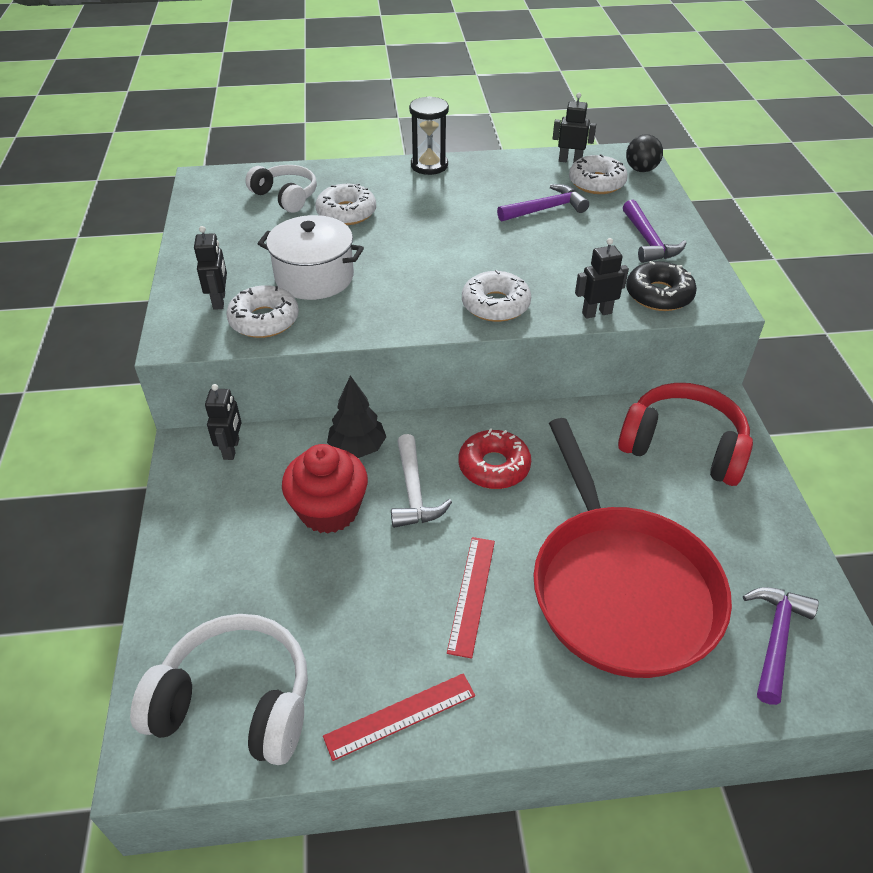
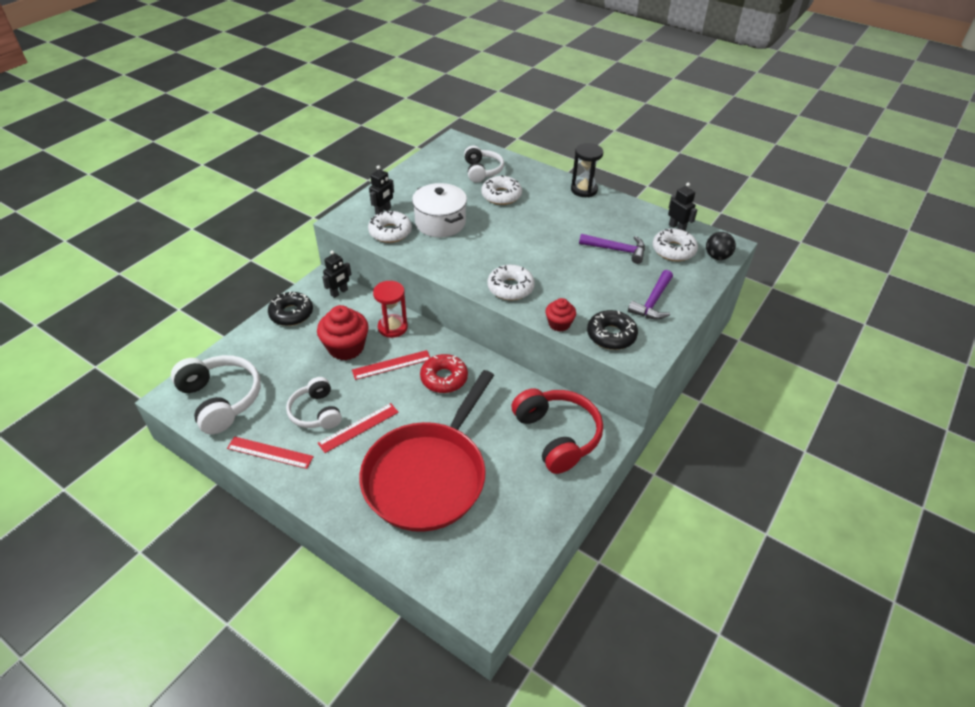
camera: 40 degrees right, 0 degrees up
black tree [327,375,386,458] -> red hourglass [373,281,408,338]
white hammer [391,434,452,528] -> red ruler [352,350,430,380]
black robot [575,238,629,319] -> red cupcake [545,298,576,332]
purple hammer [743,587,819,705] -> none
none -> black donut [268,292,313,326]
none -> white headphones [286,377,342,429]

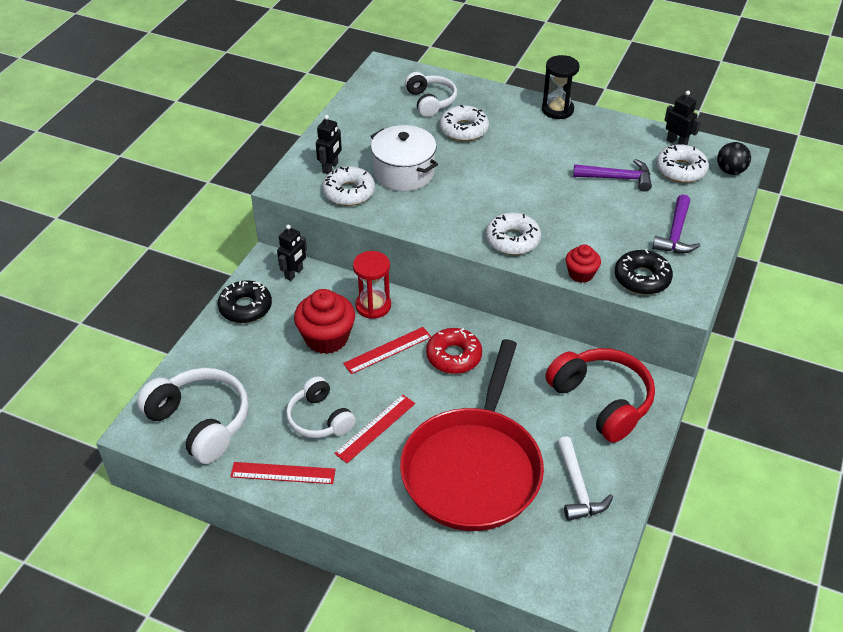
camera: 10 degrees left, 0 degrees up
none -> white hammer [557,436,613,521]

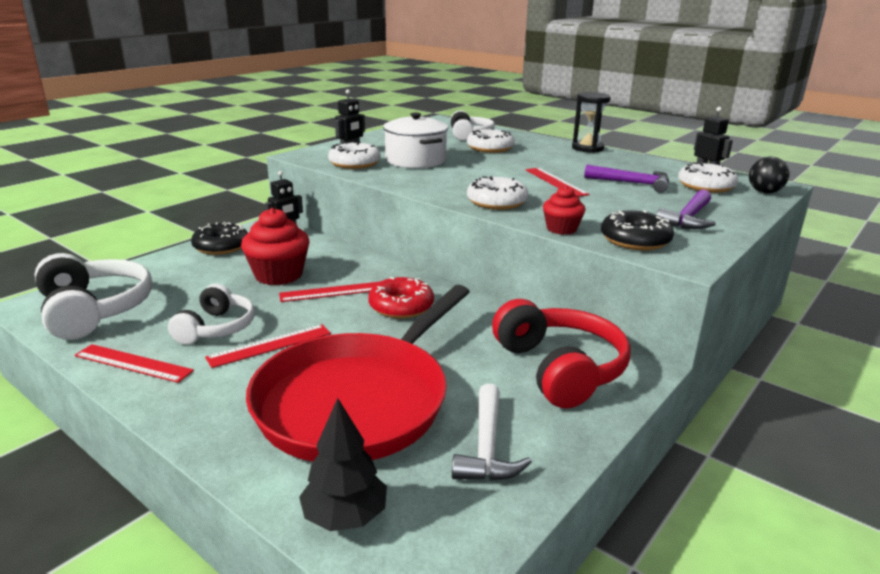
camera: 15 degrees right, 20 degrees down
white headphones [286,376,356,438] -> white headphones turned 150 degrees counterclockwise [168,284,255,345]
red hourglass [353,251,391,319] -> none
none -> black tree [299,398,387,531]
none -> red ruler [526,168,590,197]

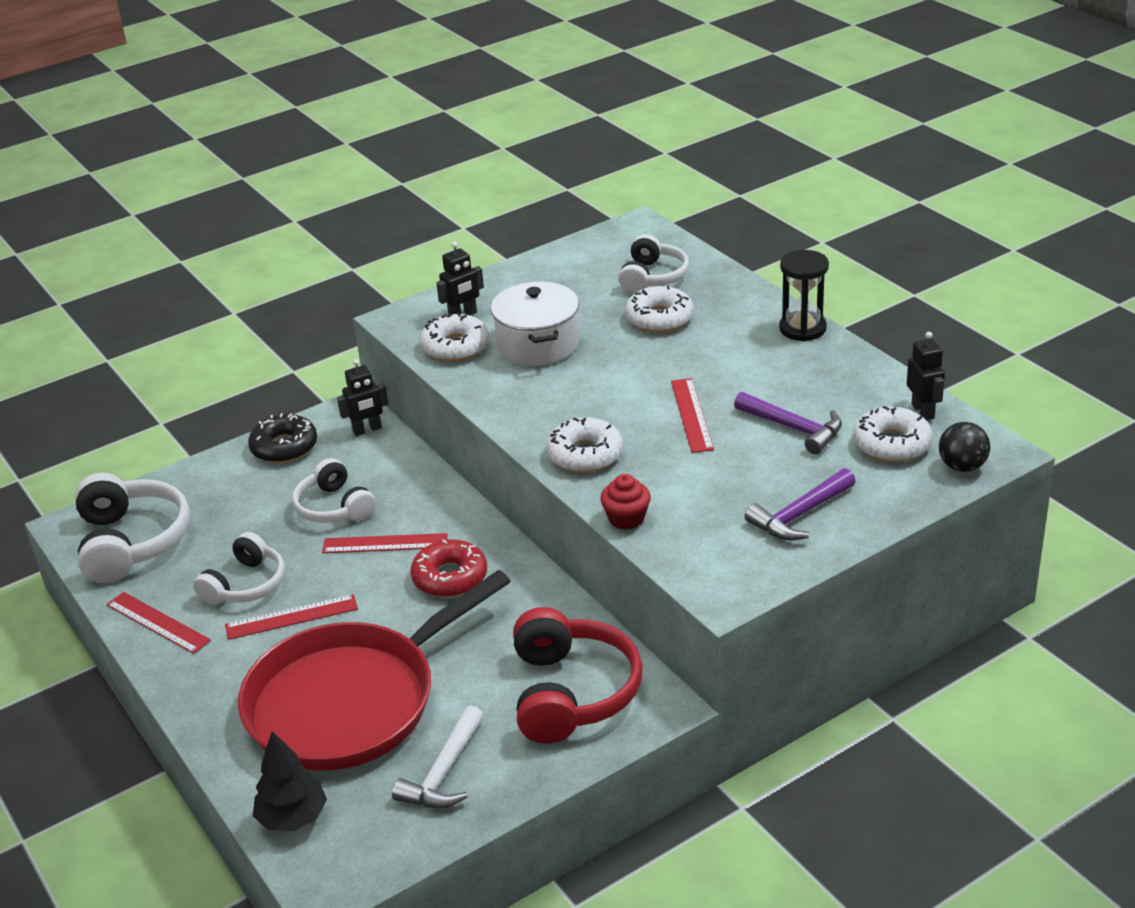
camera: 20 degrees right, 10 degrees up
red cupcake [241,208,309,285] -> white headphones [292,458,376,523]
black donut [601,210,674,250] -> none

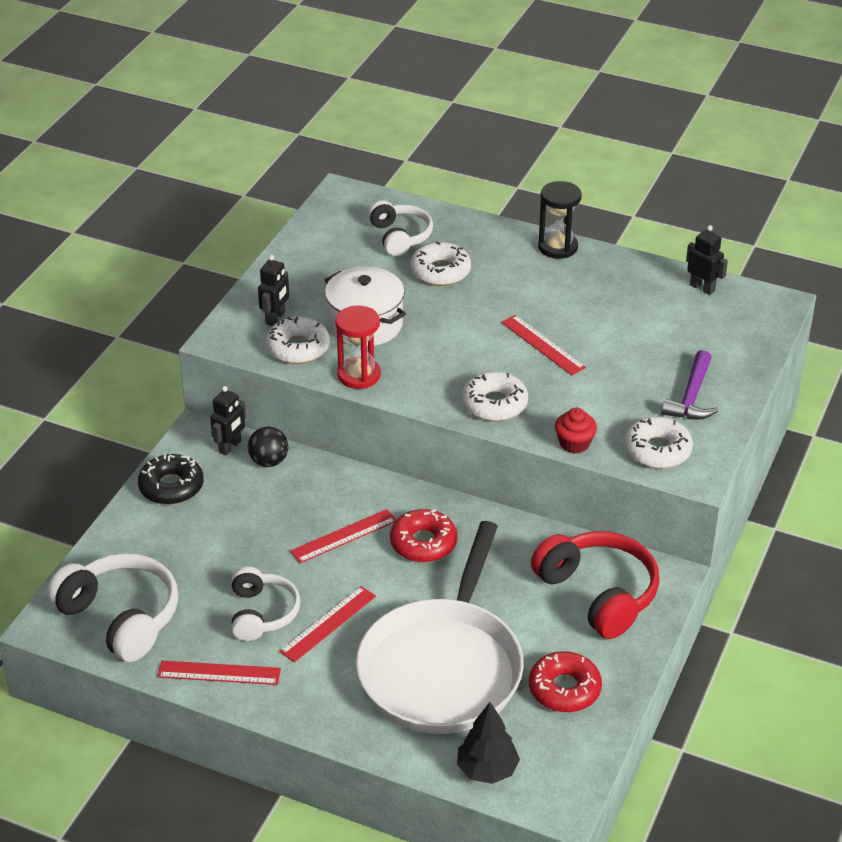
camera: 35 degrees left, 5 degrees up
red pan [238,570,511,771] -> white pan [356,521,524,734]
white headphones [292,458,376,523] -> none
white hammer [392,705,484,808] -> red donut [529,651,602,712]
purple hammer [734,392,842,454] -> none
white donut [853,406,933,462] -> white donut moved to [624,416,693,469]
black ball [939,422,990,472] -> black ball moved to [248,427,288,467]
none -> red hourglass [335,306,381,389]

